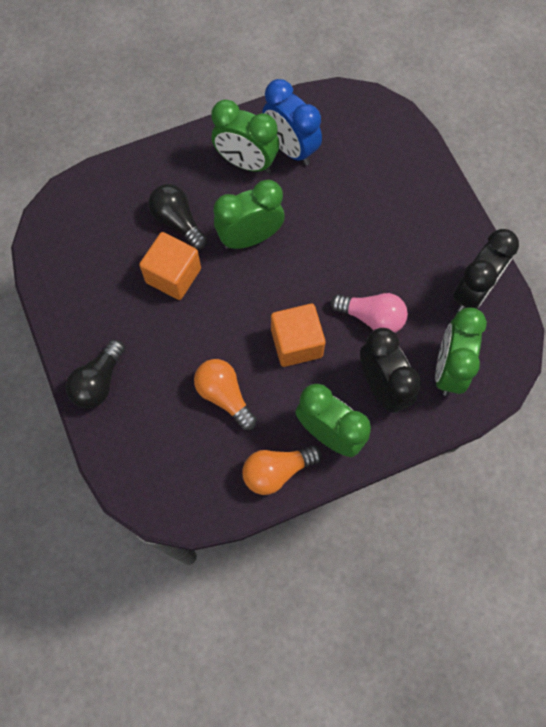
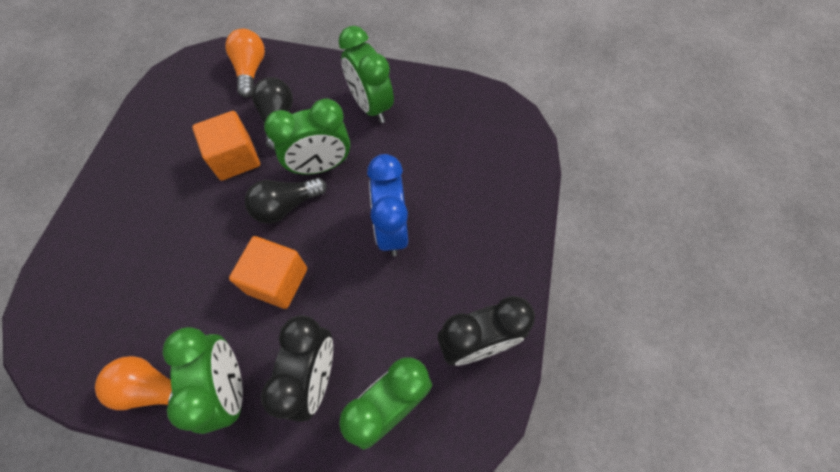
camera: 35 degrees right, 5 degrees down
black light bulb [66,340,125,408] -> black light bulb moved to [245,177,327,223]
orange light bulb [194,359,257,430] -> orange light bulb moved to [225,29,265,98]
green clock [213,180,285,249] -> green clock turned 150 degrees clockwise [264,99,350,175]
blue clock [262,79,322,165] -> blue clock moved to [367,154,408,256]
pink light bulb [330,293,408,333] -> none

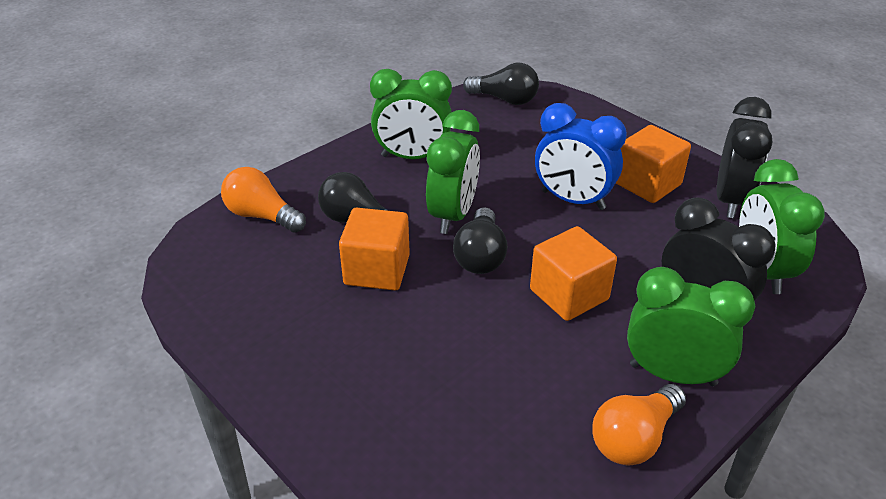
camera: 55 degrees left, 25 degrees down
none -> black light bulb [463,63,539,105]
none -> orange cube [616,125,691,203]

